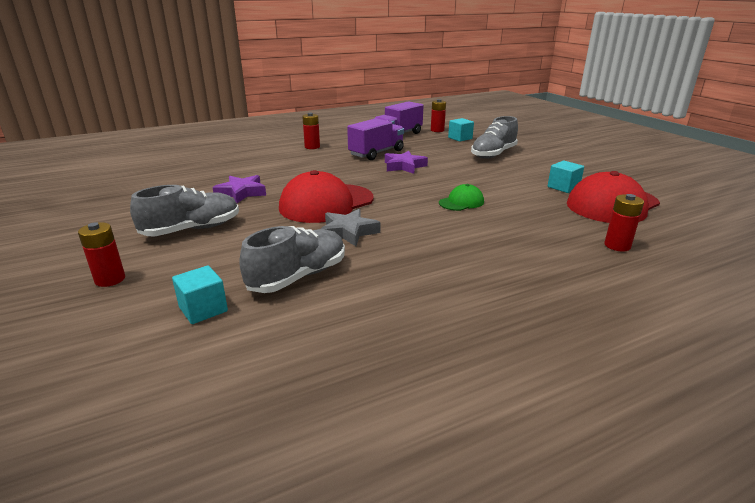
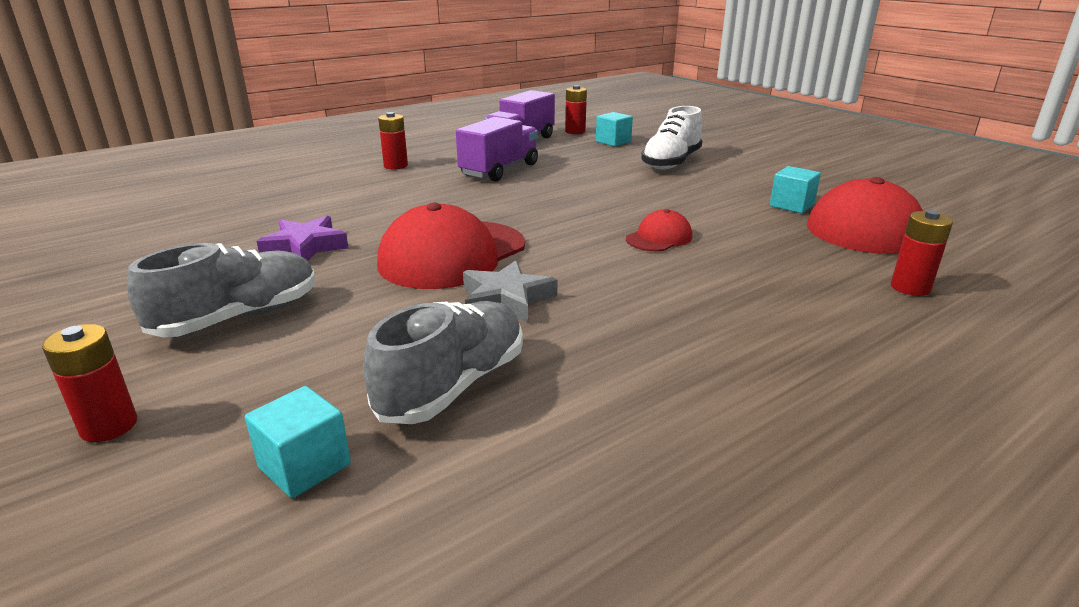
camera: 10 degrees left, 0 degrees up
purple star [385,151,428,174] -> none
green cap [439,184,484,211] -> red cap [626,209,692,251]
grey shoe [471,116,518,159] -> white shoe [641,106,703,169]

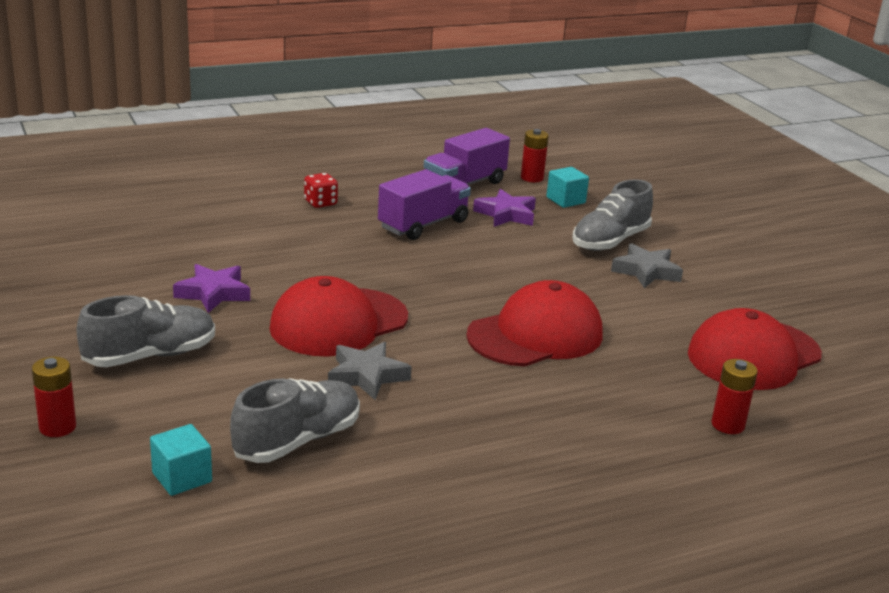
camera: 10 degrees right, 0 degrees up
red battery [378,112,408,169] -> red dice [304,173,338,208]
red cap [626,209,692,251] -> red cap [466,280,603,367], size x2.03
white shoe [641,106,703,169] -> grey shoe [572,179,653,251]
turquoise cube [770,166,821,213] -> none
none -> purple star [473,189,536,227]
none -> grey star [611,243,683,288]

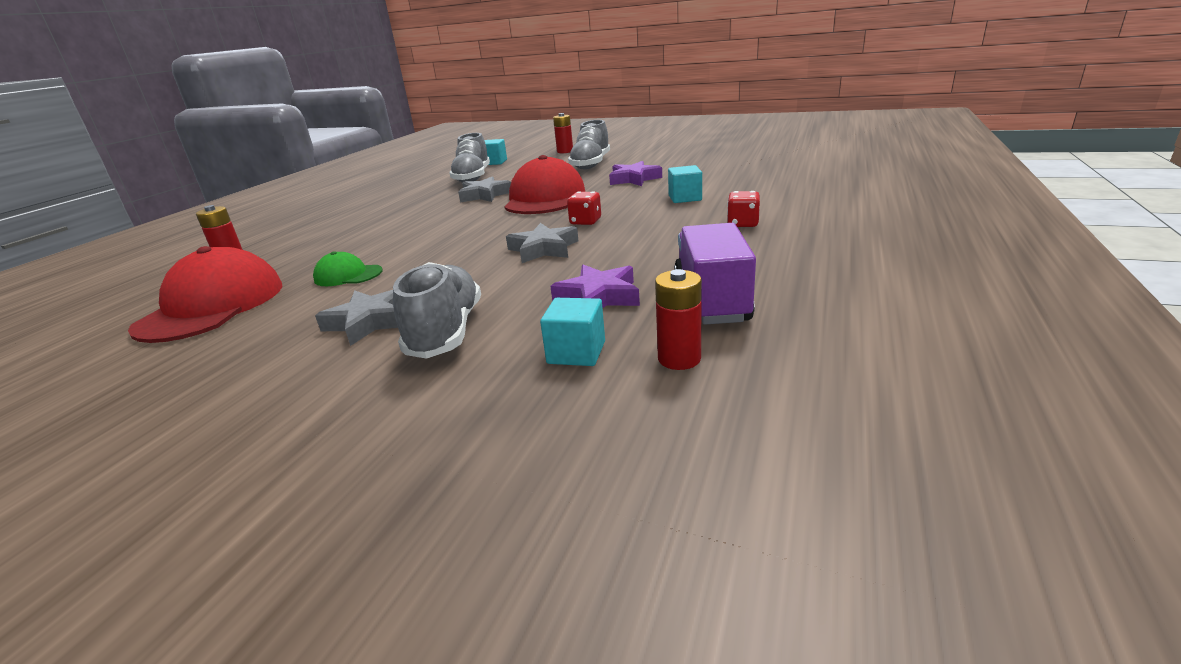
camera: 140 degrees right, 0 degrees up
purple truck [378,169,471,240] -> none
red cap [466,280,603,367] -> none
none -> green cap [313,251,383,286]
none -> grey star [506,223,579,263]
none -> red dice [567,191,601,225]
none -> turquoise cube [668,165,702,203]

